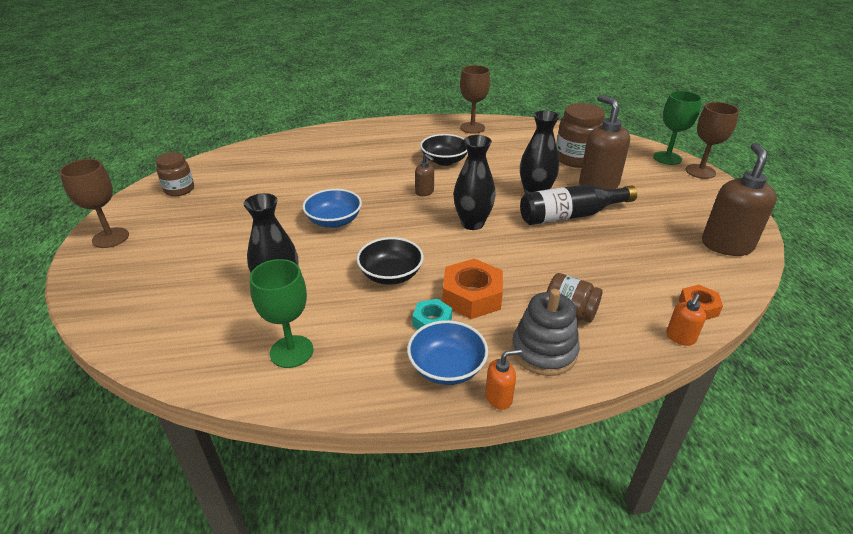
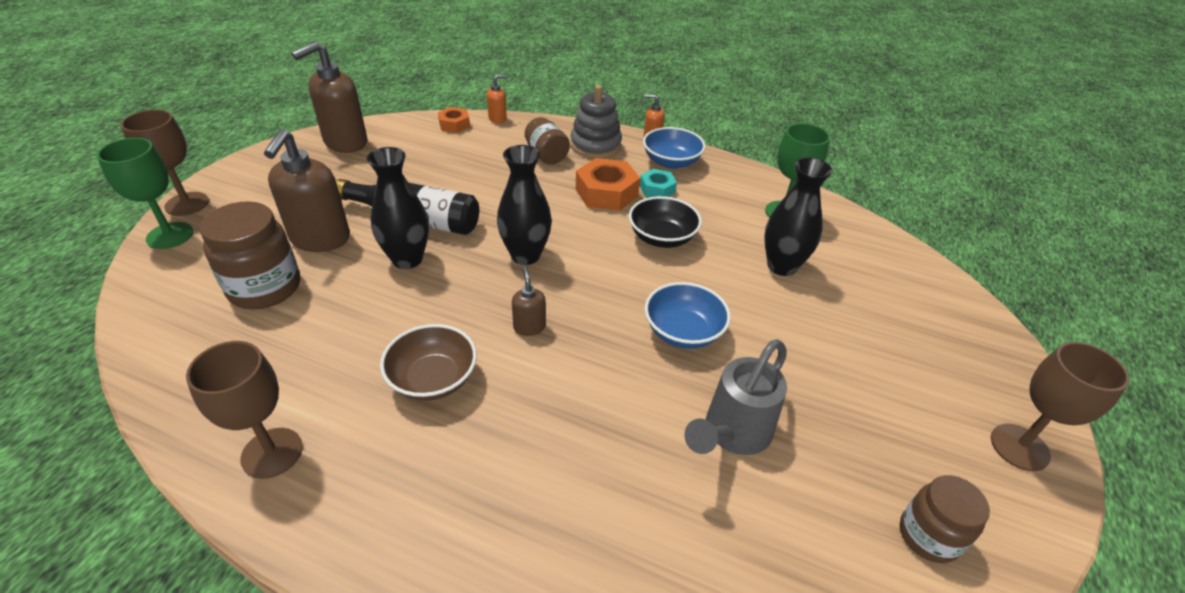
camera: 150 degrees left, 5 degrees up
black bowl [420,134,468,166] -> brown bowl [380,324,477,401]
none -> grey watering can [684,339,787,455]

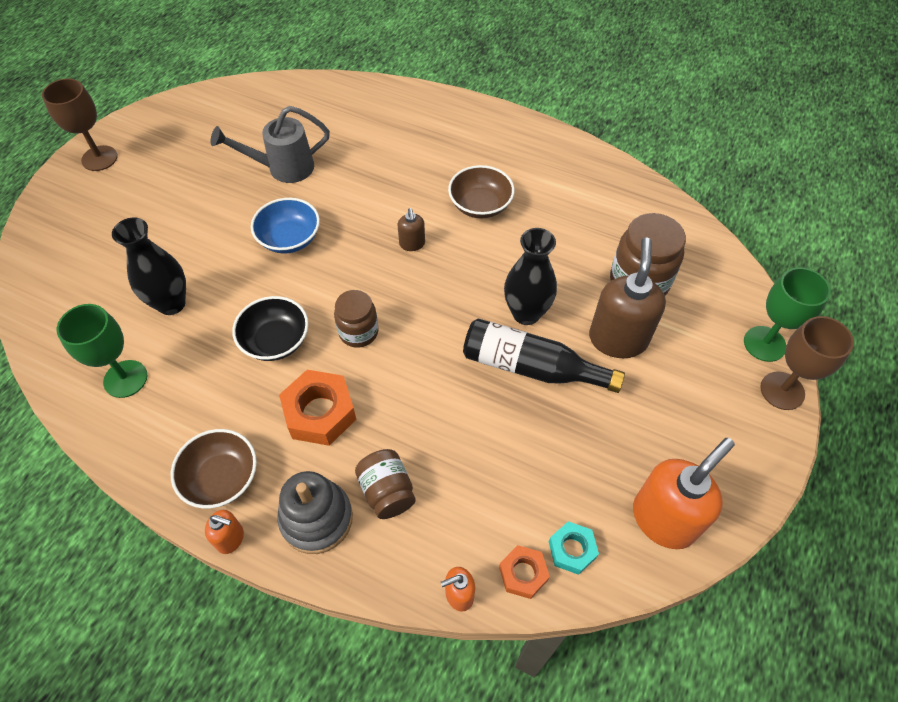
camera: 175 degrees left, 15 degrees up
brown goblet [186,341,303,479] -> none
brown soap dispenser [292,41,367,153] -> orange soap dispenser [633,438,735,549]
black vase [497,145,552,265] -> none
turquoise nut [640,169,677,197] -> turquoise nut moved to [549,521,599,575]
blue bowl [643,127,706,169] -> brown bowl [171,429,257,509]
grey watering can [684,339,787,455] -> grey watering can turned 150 degrees counterclockwise [210,106,330,183]
brown jar [900,475,990,563] -> brown jar moved to [334,290,379,348]

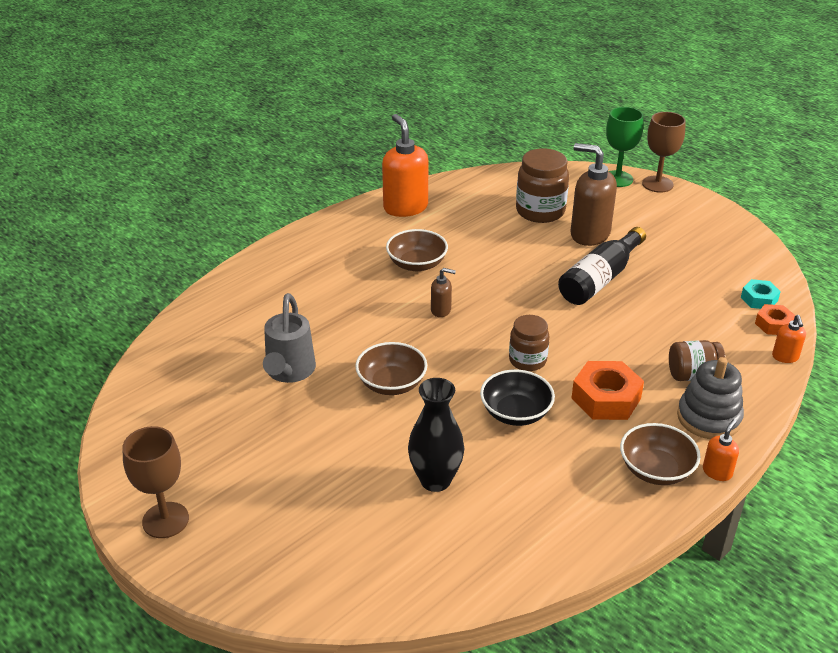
camera: 70 degrees left, 20 degrees down
green goblet [57,304,147,398] -> none
blue bowl [251,198,320,254] -> brown bowl [355,342,427,395]
black vase [504,228,557,325] -> none
orange soap dispenser [633,438,735,549] -> orange soap dispenser moved to [382,114,428,217]

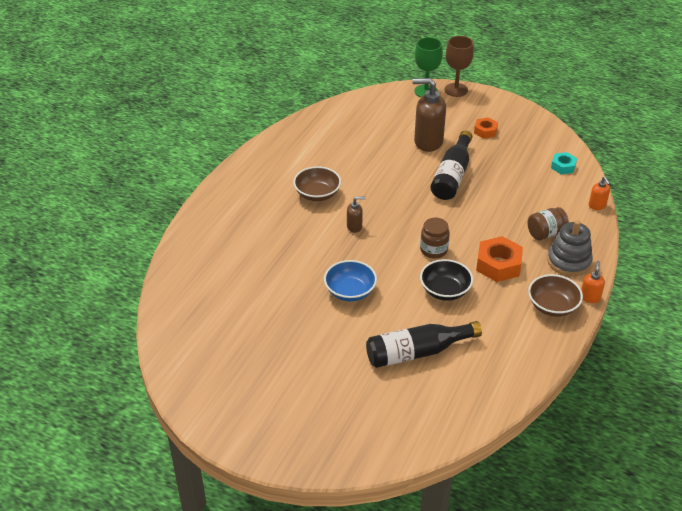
camera: 20 degrees left, 5 degrees up
brown goblet [122,426,189,538] -> none
grey watering can [263,293,316,383] -> none
brown bowl [355,342,427,395] -> blue bowl [324,260,377,301]
orange soap dispenser [382,114,428,217] -> none
black vase [408,378,464,492] -> black bottle [366,321,482,368]
brown jar [516,148,569,223] -> none
orange nut [755,304,796,335] -> orange nut moved to [474,117,498,139]

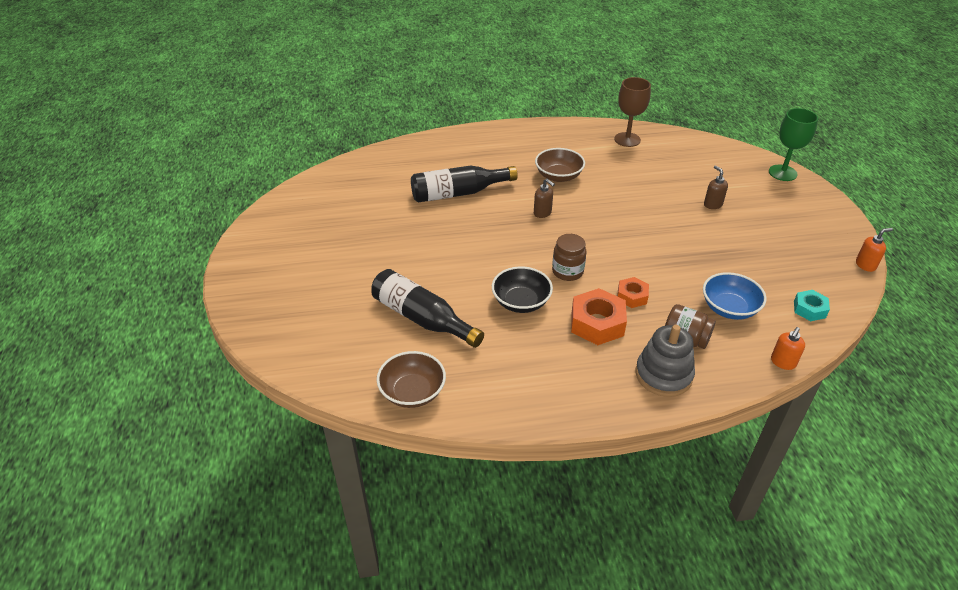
camera: 55 degrees right, 0 degrees up
blue bowl [324,260,377,301] -> blue bowl moved to [703,272,767,320]
brown soap dispenser [412,78,446,152] -> brown soap dispenser [704,165,728,209], size x0.48
black bottle [430,130,473,200] -> black bottle moved to [411,165,518,203]
brown goblet [445,36,474,97] -> brown goblet moved to [614,77,651,147]
orange nut [474,117,498,139] -> orange nut moved to [617,277,649,308]
brown bowl [528,274,583,317] -> brown bowl moved to [377,351,446,408]
orange soap dispenser [581,261,605,303] -> orange soap dispenser moved to [856,228,893,272]

